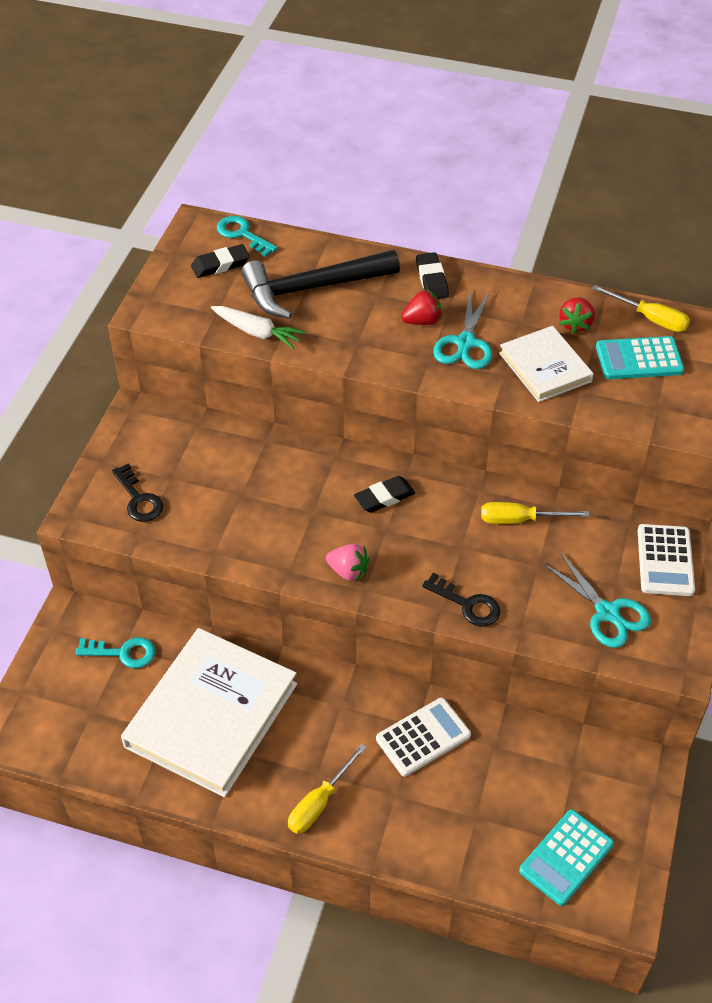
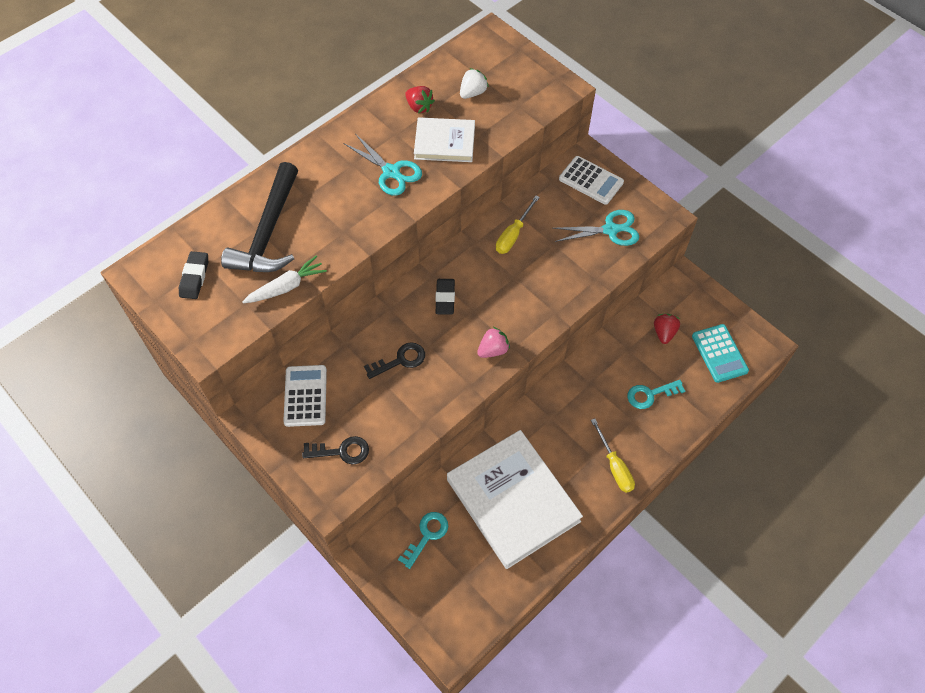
camera: 60 degrees left, 10 degrees up
turquoise key [217,216,277,257] -> turquoise key moved to [627,380,685,409]
white calculator [376,698,471,776] -> white calculator moved to [283,365,327,427]
red strawberry [401,289,442,325] -> red strawberry moved to [654,314,680,344]
black eraser [416,252,449,299] -> none
black key [422,572,500,626] -> black key moved to [364,342,425,379]
yellow screwdriver [592,285,690,332] -> none
turquoise calculator [596,336,684,379] -> white strawberry [460,68,489,99]

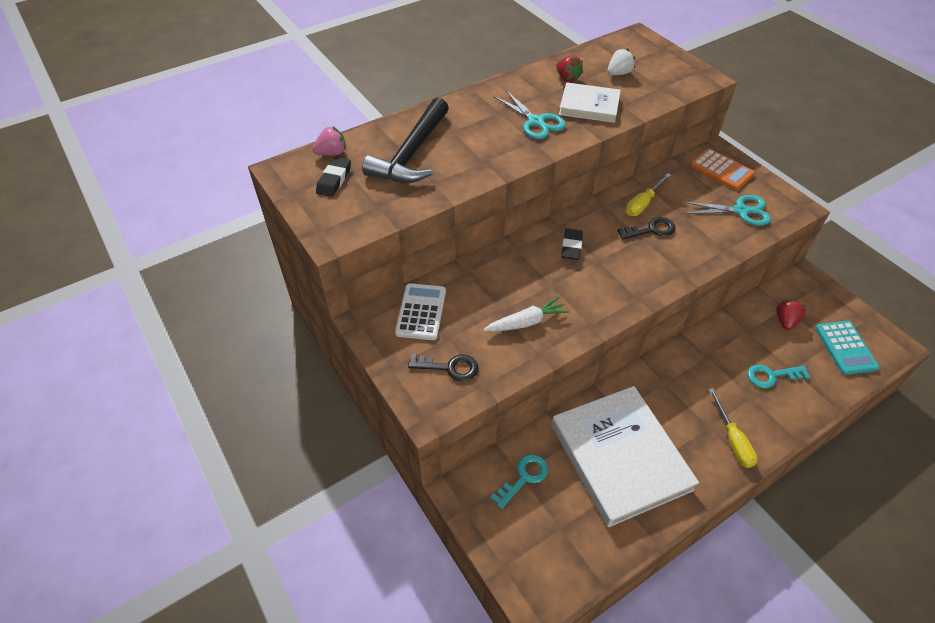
camera: 10 degrees right, 10 degrees down
white carrot [242,256,327,303] -> white carrot moved to [484,296,569,332]
black key [364,342,425,379] -> black key moved to [617,217,675,240]
pink strawberry [477,327,510,358] -> pink strawberry moved to [312,126,346,155]
white calculator [559,156,624,205] -> orange calculator [690,149,755,190]

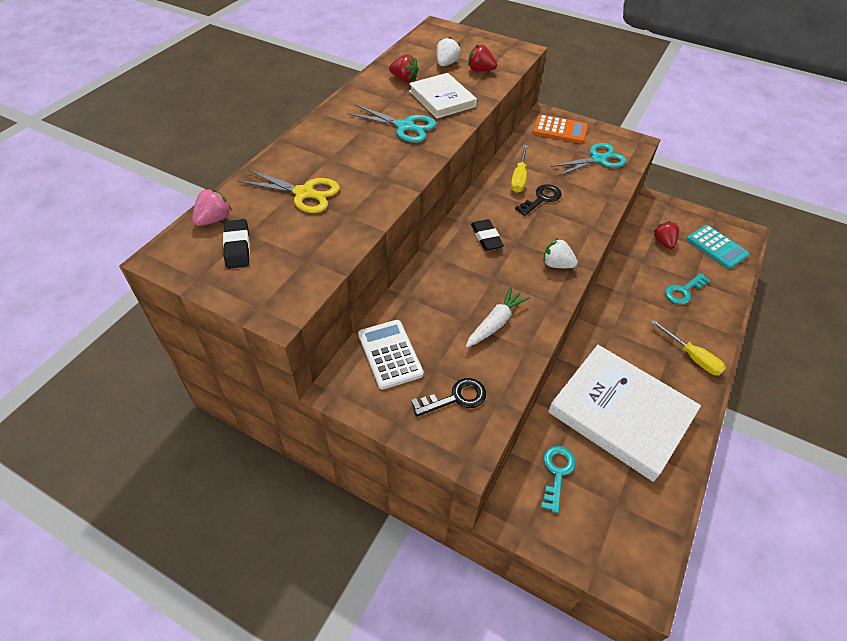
camera: 30 degrees left, 0 degrees up
black hammer [362,98,449,183] -> yellow scissors [238,169,340,213]
white book [559,82,621,123] -> white book turned 75 degrees clockwise [409,73,477,118]
none -> red strawberry [468,44,497,71]
none -> white strawberry [543,238,578,268]

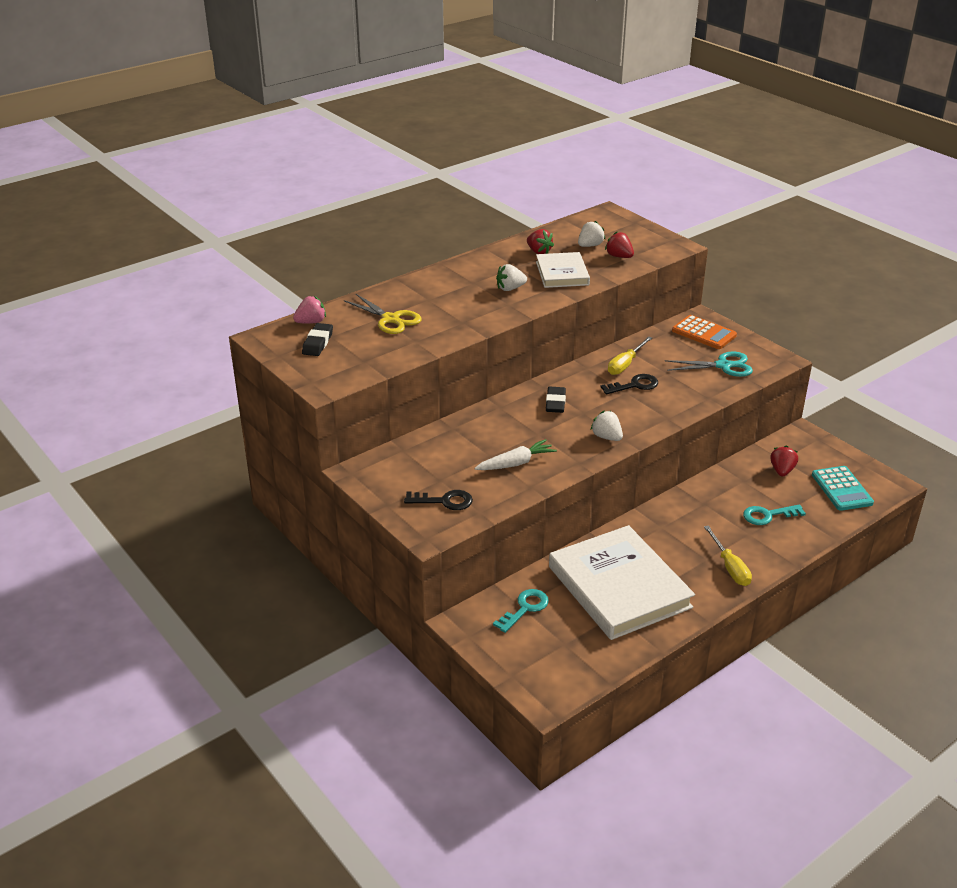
camera: 25 degrees right, 15 degrees down
turquoise scissors [347,104,436,143] -> white strawberry [496,264,527,291]
white calculator [358,320,424,390] -> none

